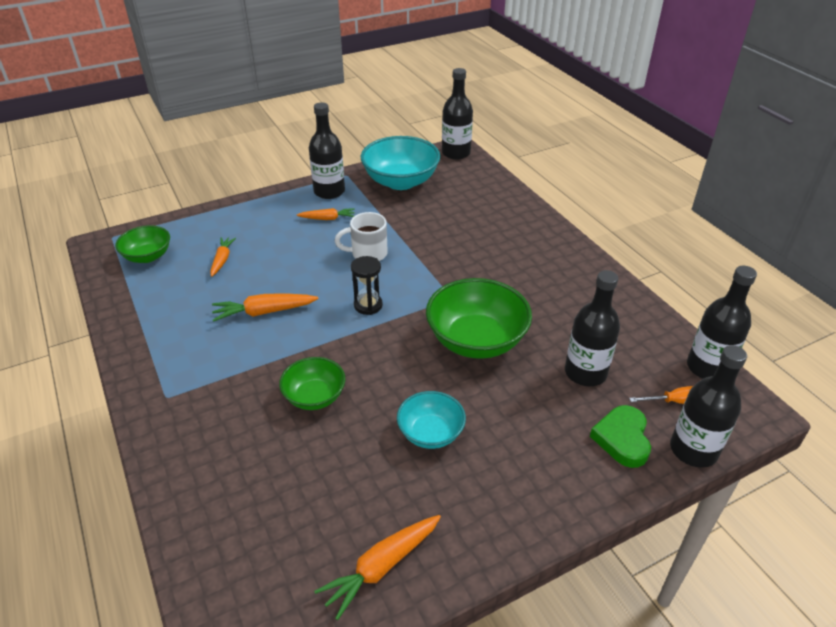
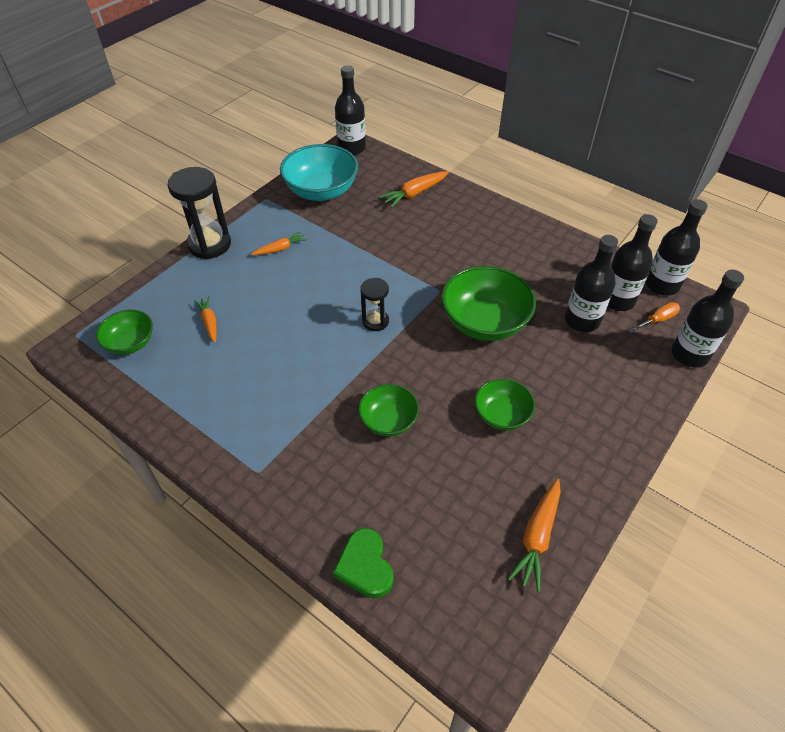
camera: 25 degrees left, 10 degrees up
orange carrot [212,294,318,322] -> orange carrot moved to [379,171,449,208]
black bottle [309,102,345,199] -> black bottle moved to [608,214,658,311]
white mug [335,212,388,261] -> none
turquoise bowl [397,391,466,449] -> green bowl [475,379,535,430]
green heart [590,405,651,468] -> green heart moved to [333,528,393,598]
none -> black hourglass [167,167,231,260]

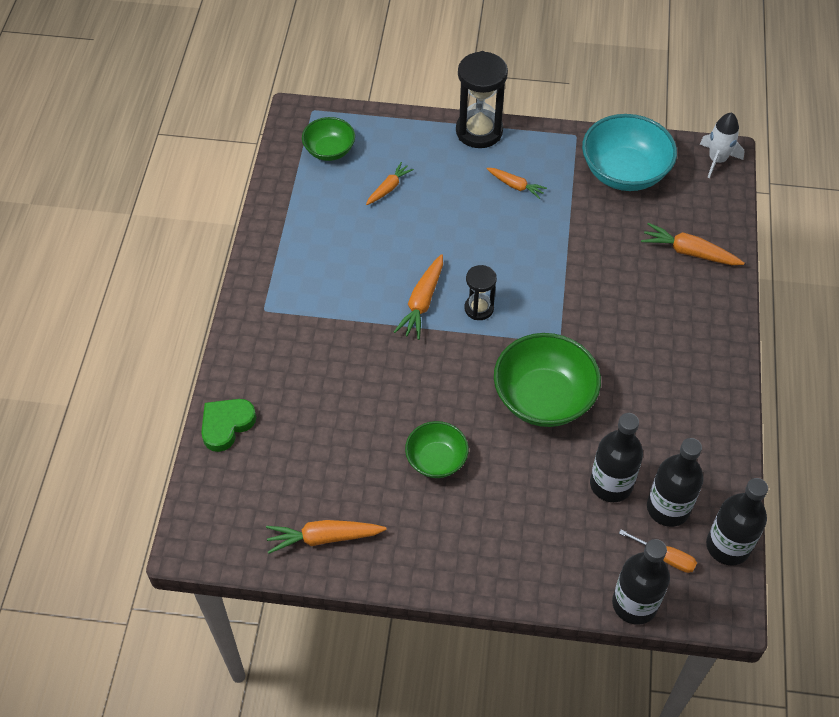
camera: 60 degrees right, 5 degrees up
black bottle [335,65,366,155] -> white rocket [700,112,745,178]
green bowl [358,384,419,436] -> none
none -> orange carrot [394,254,443,340]

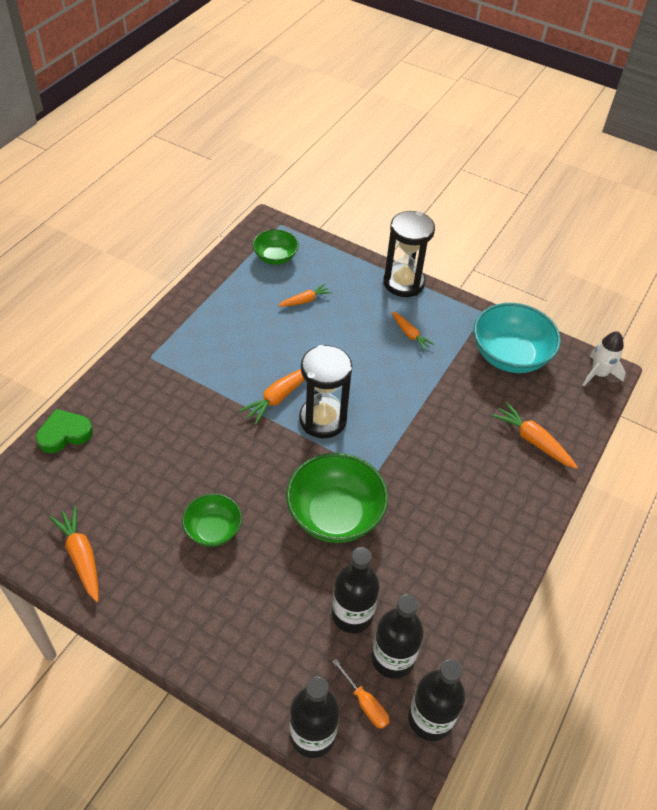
camera: 20 degrees right, 5 degrees down
orange carrot [266,520,387,554] -> orange carrot turned 45 degrees clockwise [49,506,99,602]
black hourglass [464,265,497,320] -> black hourglass [299,345,352,438], size x1.76

